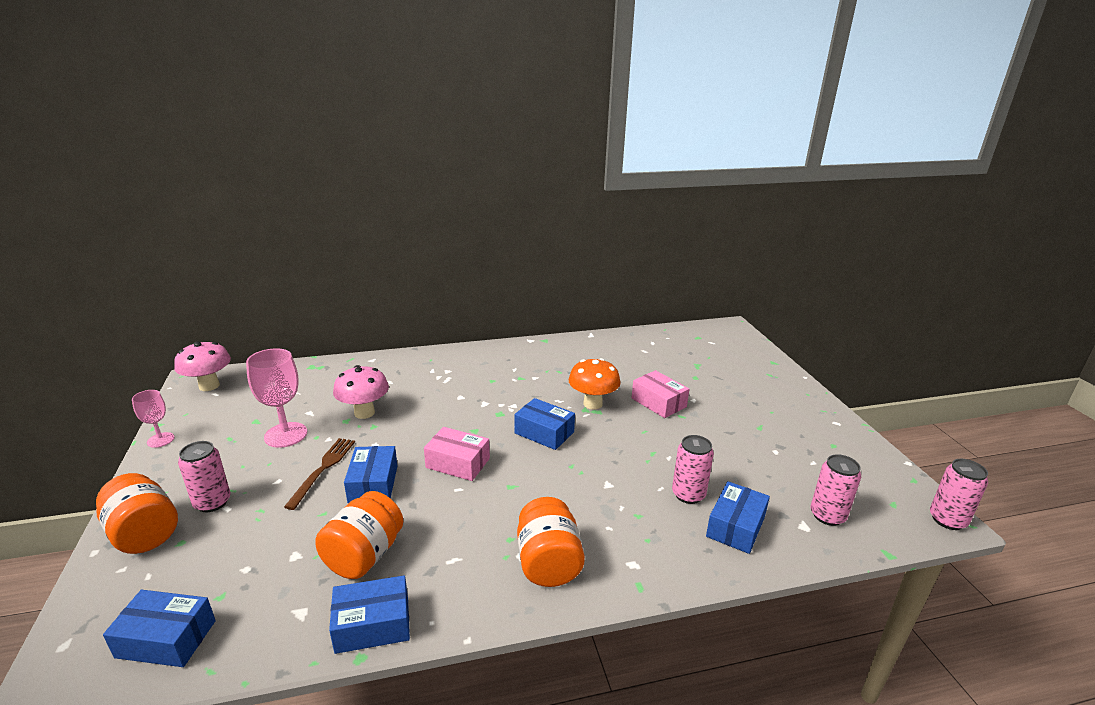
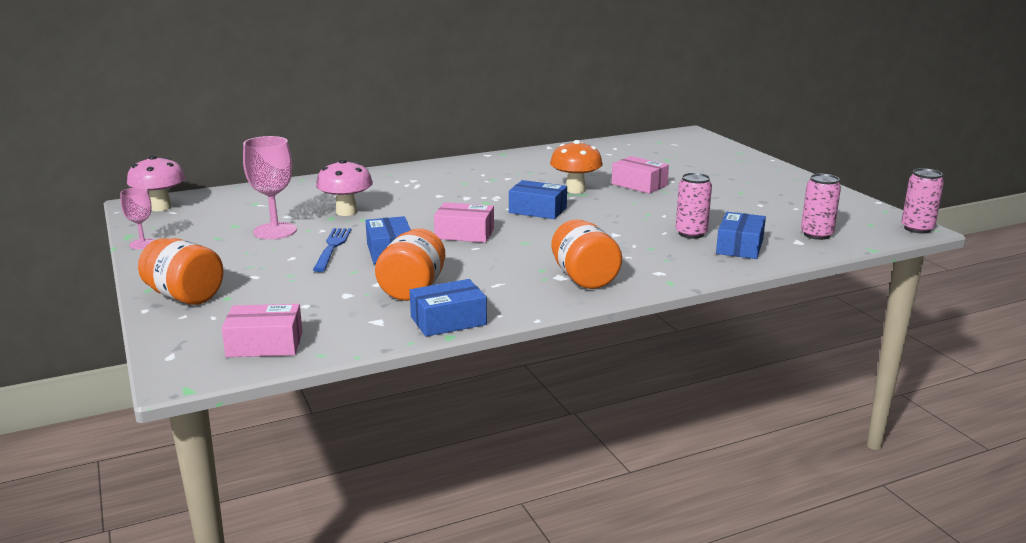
camera: 10 degrees left, 5 degrees down
blue box [103,590,216,667] -> pink box [221,304,303,357]
pink can [178,441,230,512] -> none
brown fork [284,438,355,510] -> blue fork [313,228,352,272]

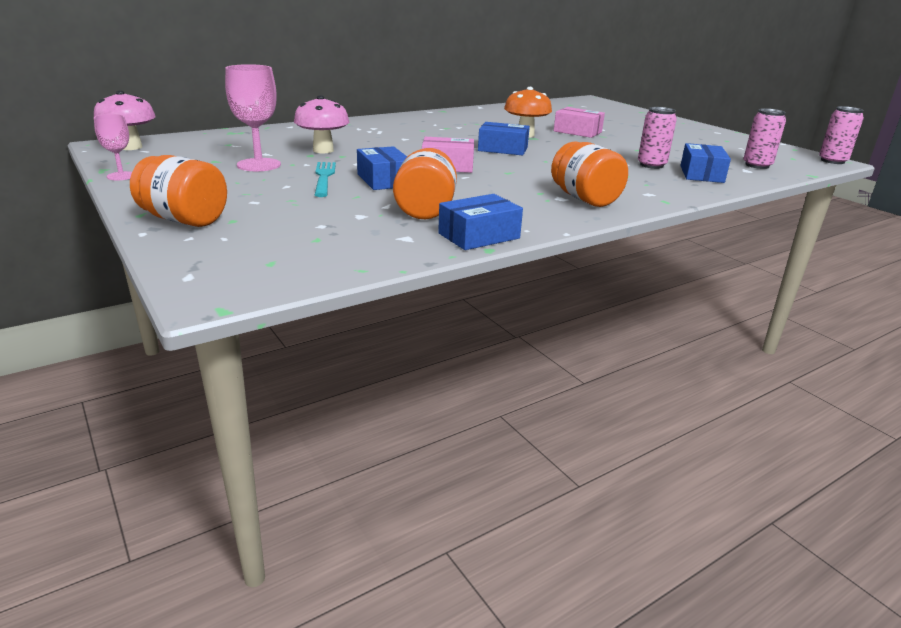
camera: 10 degrees left, 5 degrees up
pink box [221,304,303,357] -> none
blue fork [313,228,352,272] -> turquoise fork [315,162,336,197]

